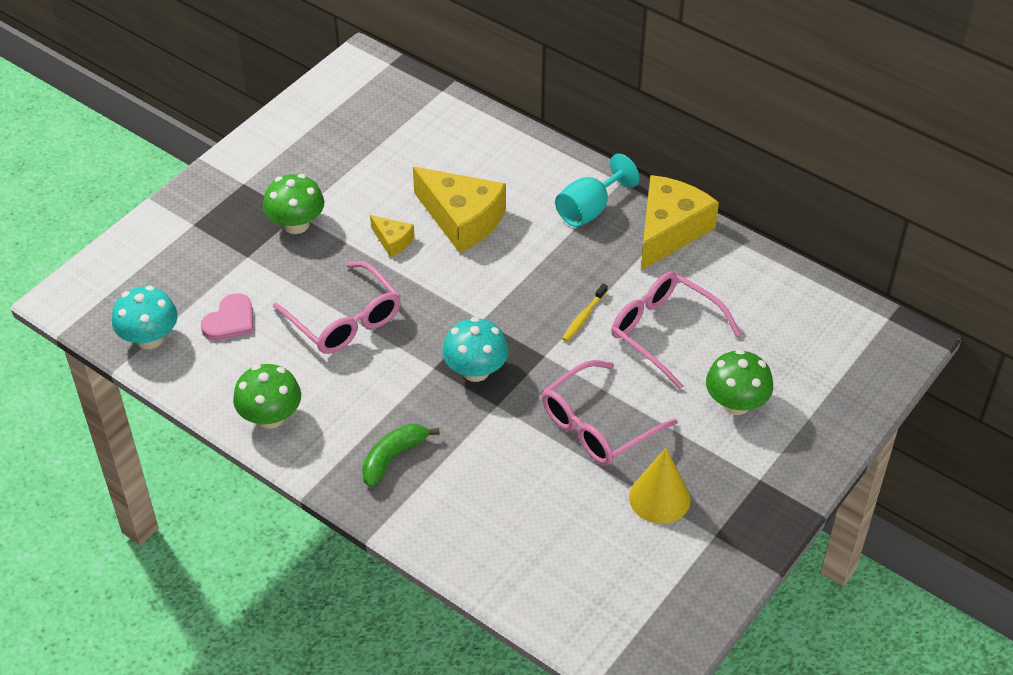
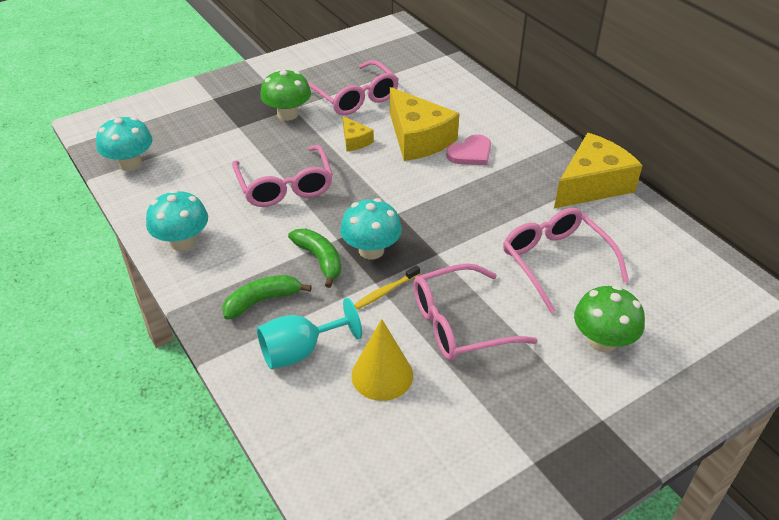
camera: 20 degrees right, 5 degrees down
pink heart [201,293,253,340] -> pink heart moved to [446,134,491,165]
green mushroom [233,364,301,429] -> turquoise mushroom [146,190,208,251]
turquoise goblet [555,154,639,227] -> turquoise goblet moved to [257,298,362,369]
yellow toothbrush [562,284,608,342] -> yellow toothbrush moved to [354,265,420,310]
yellow cone [629,448,691,524] -> yellow cone moved to [351,319,413,401]
none -> green banana [288,229,341,288]
none -> pink glasses [308,60,399,115]

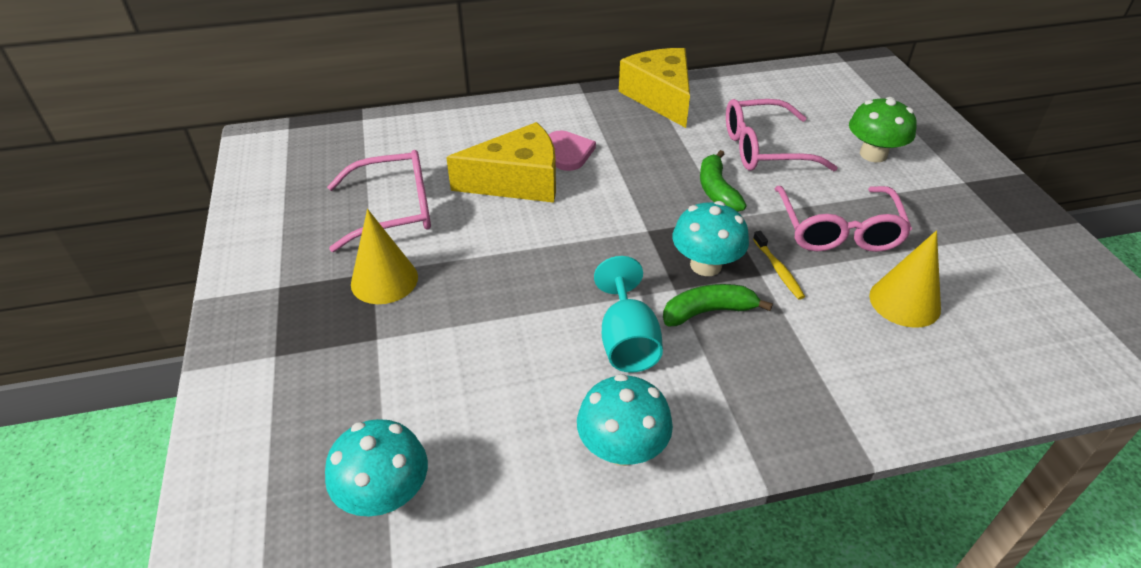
camera: 70 degrees left, 0 degrees up
green banana [222,275,312,320] -> green banana moved to [700,150,747,212]
pink glasses [232,145,333,207] -> none
turquoise goblet [257,298,362,369] -> turquoise goblet moved to [594,256,663,373]
green mushroom [260,69,311,121] -> yellow cone [351,209,418,304]
yellow cheese [343,116,374,151] -> none

